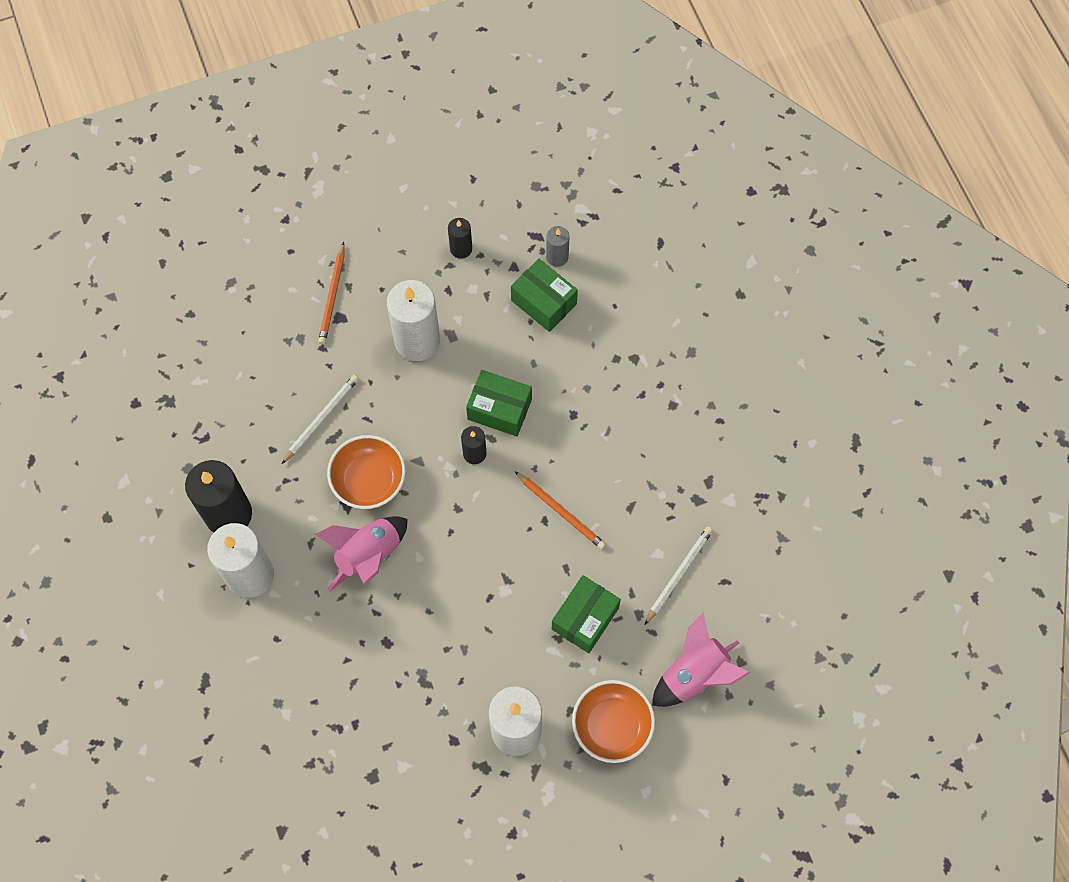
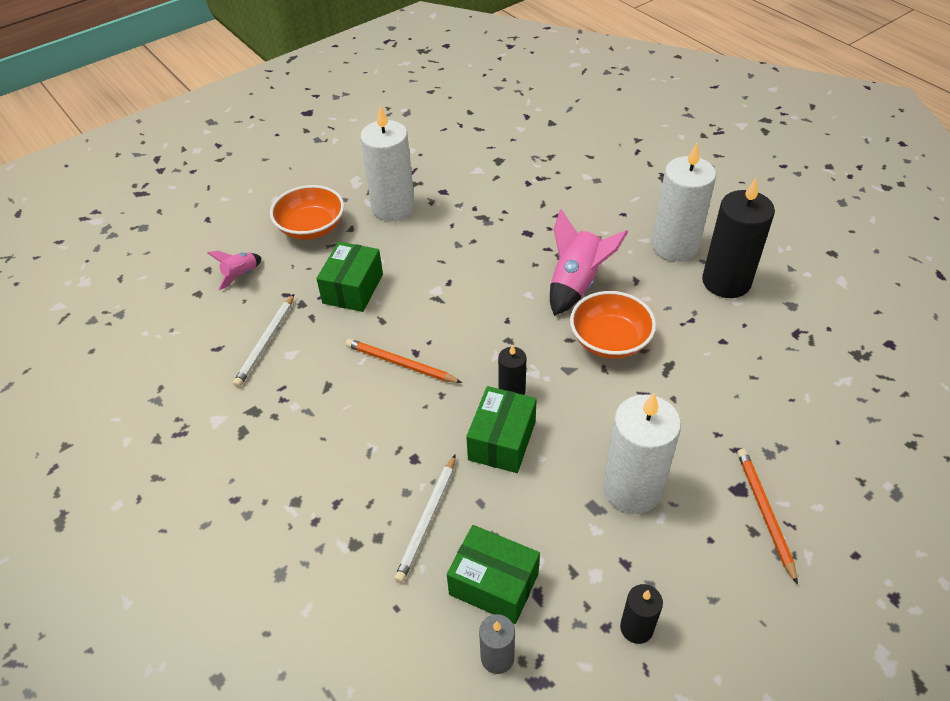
camera: 165 degrees right, 20 degrees down
white pencil [282,375,359,464] -> white pencil moved to [394,454,456,583]
green box [466,370,532,436] -> green box turned 75 degrees counterclockwise [466,386,537,473]
pink rocket [652,613,750,707] -> pink rocket [208,251,261,290], size x0.55

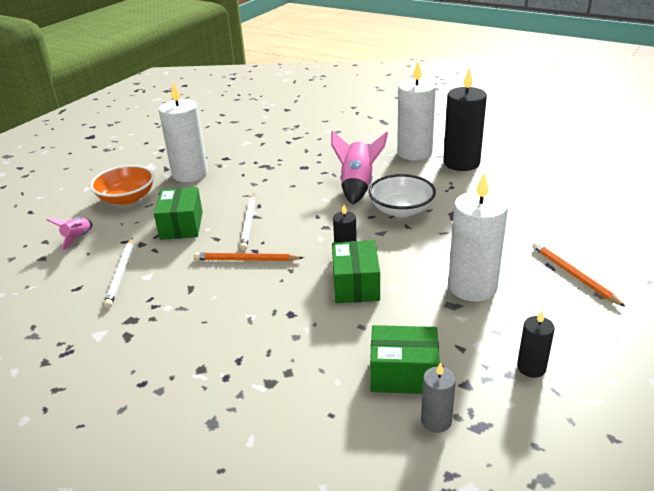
camera: 20 degrees left, 15 degrees down
white pencil [394,454,456,583] -> white pencil moved to [240,193,256,250]
orange bowl [570,291,656,359] -> white bowl [368,174,436,217]

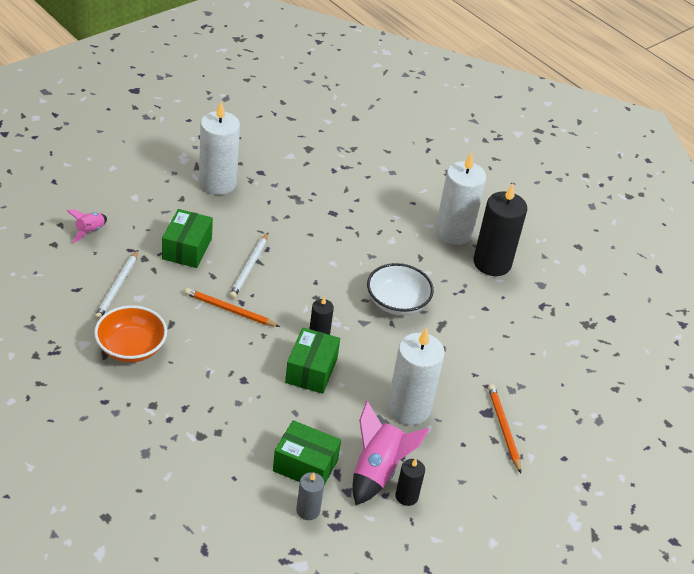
camera: 10 degrees right, 10 degrees up
orange bowl [90,165,154,205] -> orange bowl moved to [94,305,167,362]
pink rocket [331,130,388,205] -> pink rocket moved to [352,401,429,505]

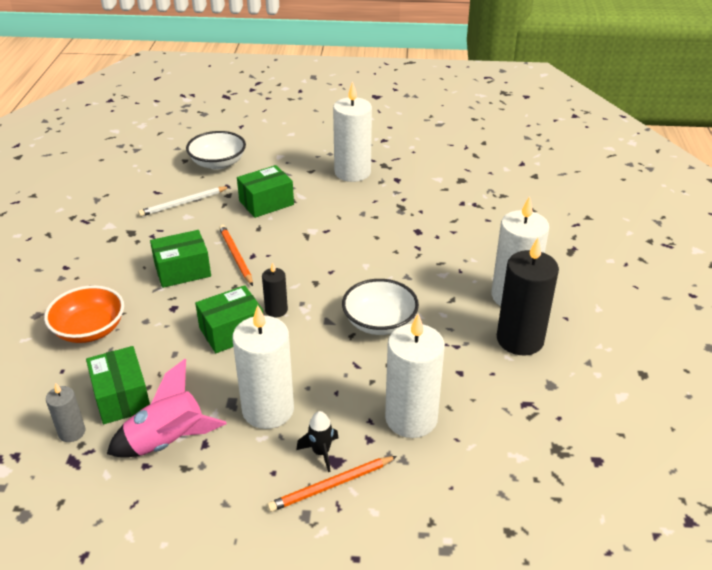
camera: 50 degrees right, 5 degrees down
pink rocket [67,209,107,243] -> white bowl [186,131,246,170]
orange bowl [94,305,167,362] -> orange bowl moved to [44,285,124,343]
white pencil [229,233,268,299] -> none
black candle [395,458,425,506] -> none
orange pencil [488,384,521,473] -> orange pencil turned 150 degrees counterclockwise [267,456,397,512]
none -> green box [150,230,211,288]
none -> black rocket [296,411,339,472]
none -> white candle [385,314,445,438]

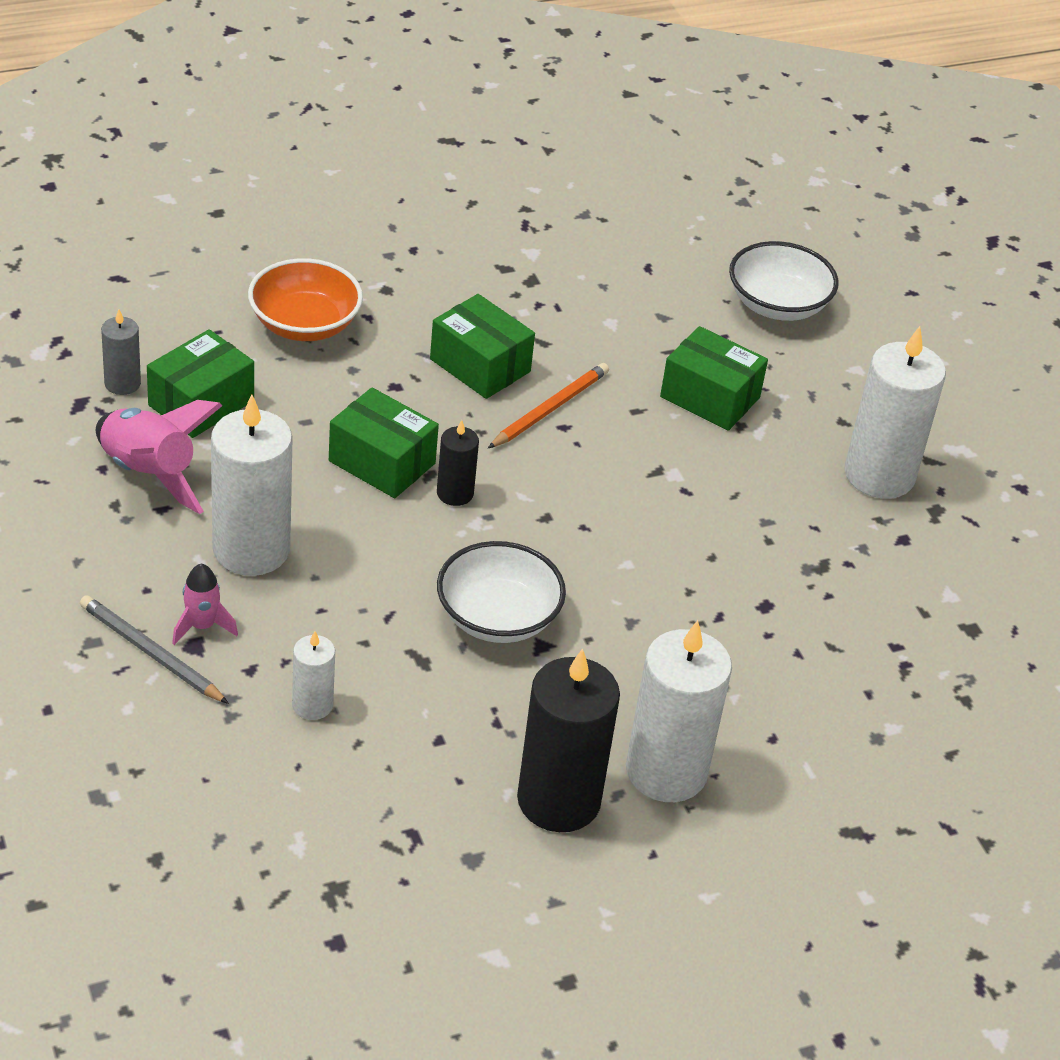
camera: 60 degrees right, 5 degrees up
white pencil [138,186,229,217] -> none
orange pencil [267,456,397,512] -> grey pencil [80,595,229,704]
black rocket [296,411,339,472] -> pink rocket [172,564,238,645]
white candle [385,314,445,438] -> white candle [292,631,335,720], size x0.50

